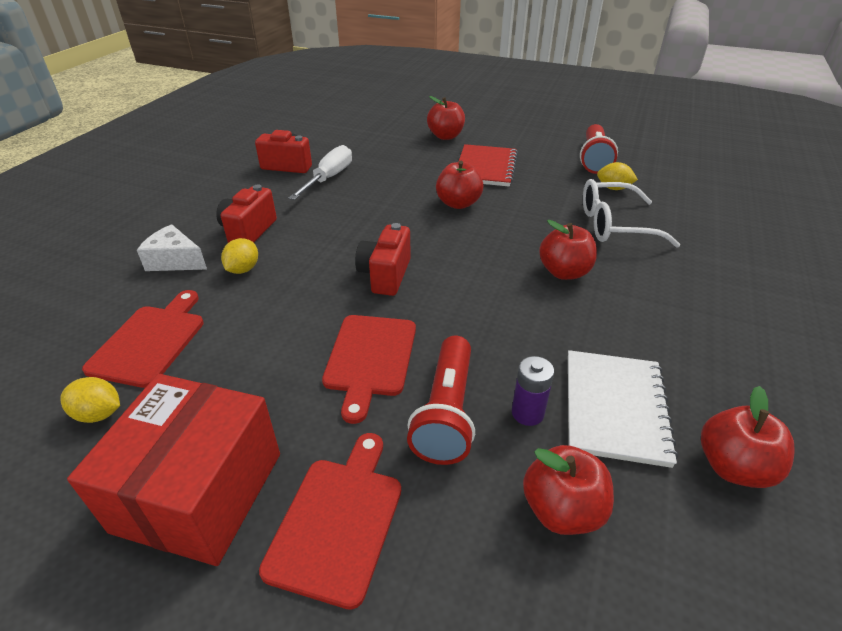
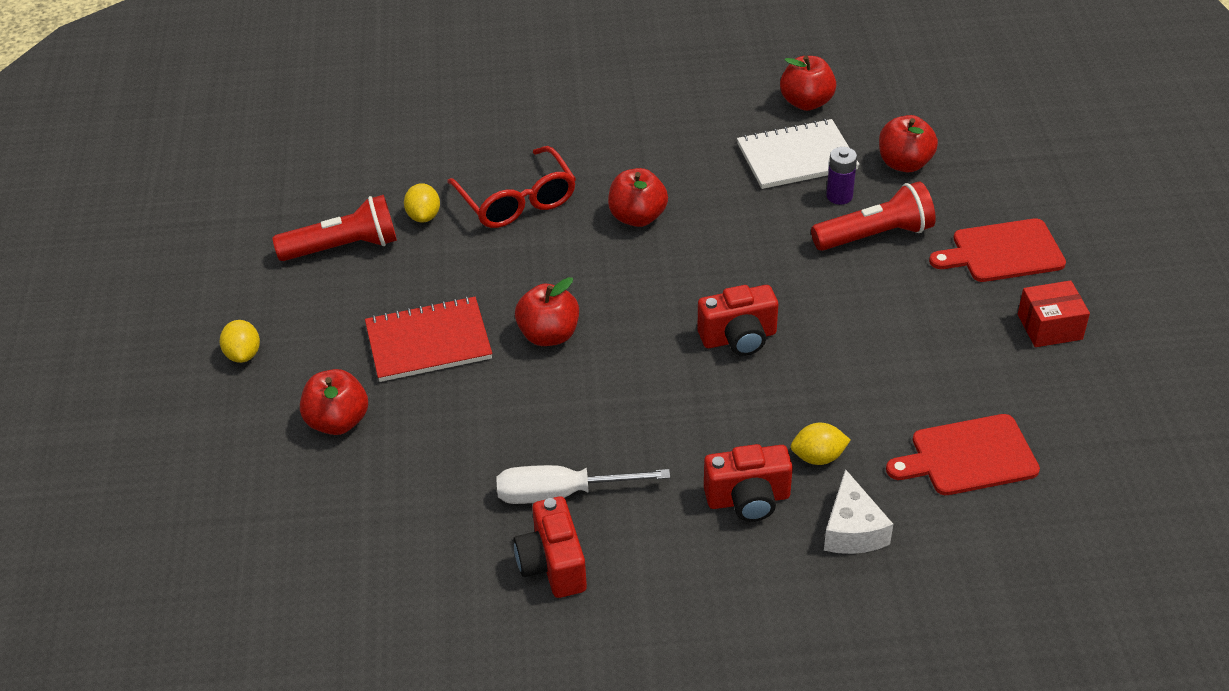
camera: 115 degrees left, 5 degrees up
yellow lemon [60,377,120,423] -> yellow lemon moved to [220,320,260,363]
red box [67,374,280,566] -> red box [1018,280,1090,347], size x0.52
red cutting board [322,315,416,424] -> none
white glasses [583,179,681,248] -> red glasses [447,146,576,228]

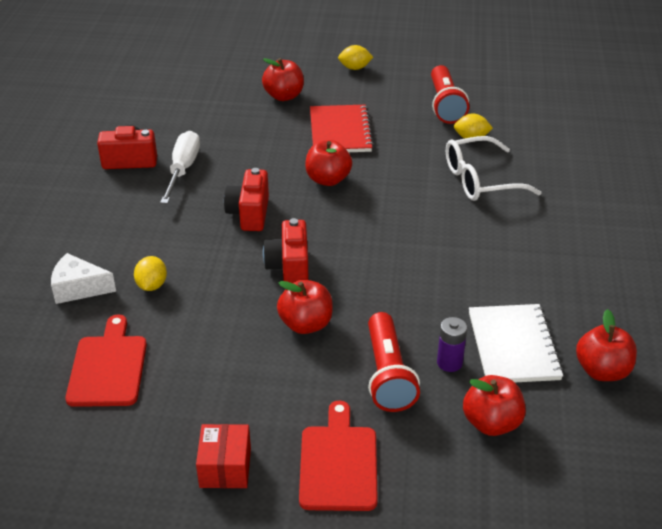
camera: 100 degrees right, 5 degrees down
red glasses [447,146,576,228] -> white glasses [446,136,542,201]
red apple [608,168,668,227] -> red apple moved to [277,280,333,334]
red camera [704,444,793,522] -> red camera moved to [224,168,269,231]

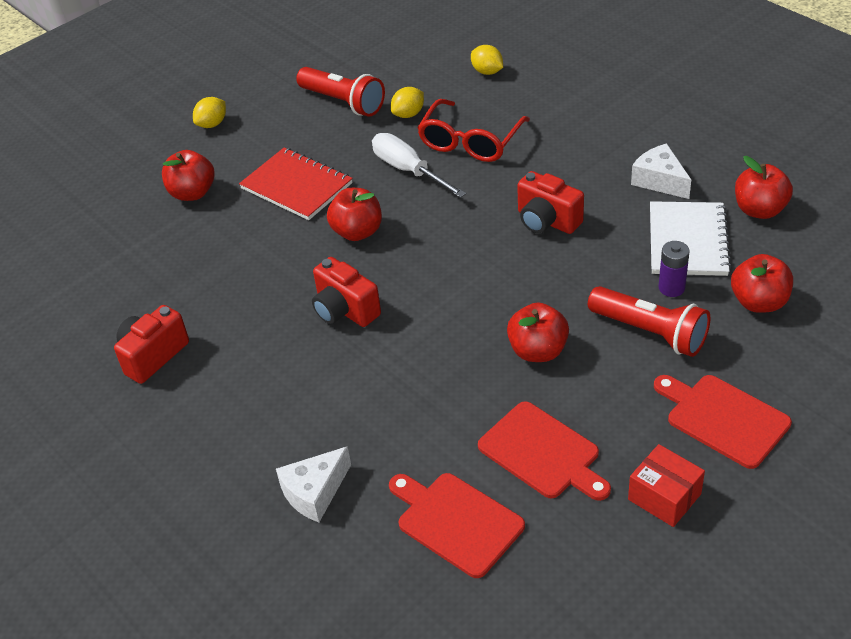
camera: 45 degrees left, 5 degrees up
yellow lemon [134,256,167,291] -> yellow lemon moved to [471,45,503,75]
white screwdriver [160,131,200,204] -> white screwdriver moved to [372,133,466,198]
red camera [263,218,309,283] -> red camera moved to [517,171,584,234]
white glasses [446,136,542,201] -> red glasses [417,99,530,162]
white notebook [469,304,564,382] -> white notebook turned 60 degrees clockwise [650,201,732,276]
none -> red cutting board [478,401,611,501]
none -> white cheese [631,143,691,199]

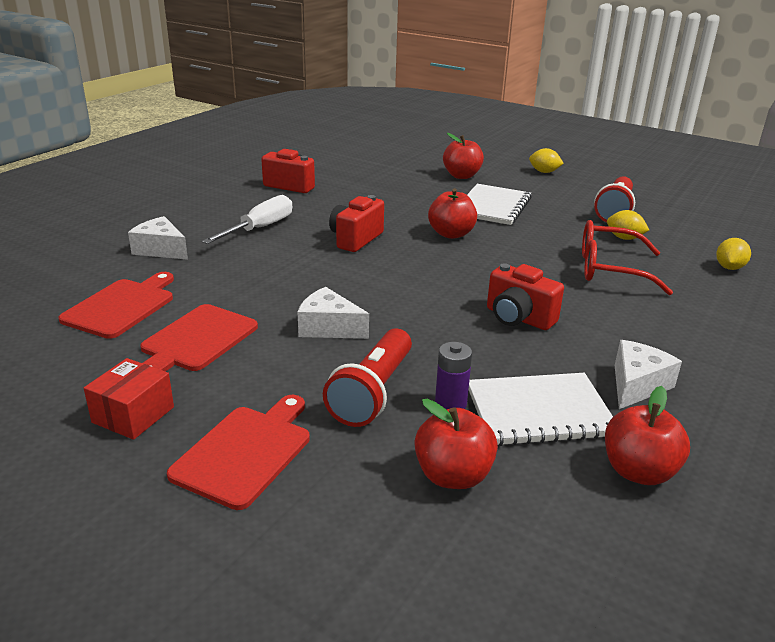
camera: 70 degrees right, 15 degrees down
red notebook [239,148,353,220] -> white notebook [467,184,532,225]
white screwdriver [372,133,466,198] -> white screwdriver moved to [202,195,292,244]
red apple [507,303,569,362] -> white cheese [298,287,369,339]
red camera [517,171,584,234] -> red camera turned 75 degrees counterclockwise [487,263,564,330]

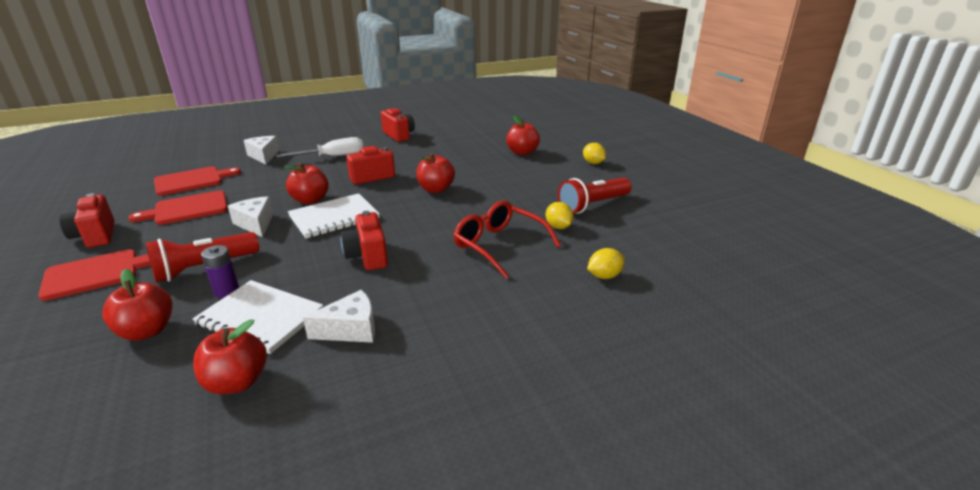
camera: 35 degrees right, 0 degrees up
red box [84,358,174,440] -> red camera [59,193,114,248]
white notebook [467,184,532,225] -> white notebook moved to [288,193,380,238]
none -> red apple [284,163,329,204]

